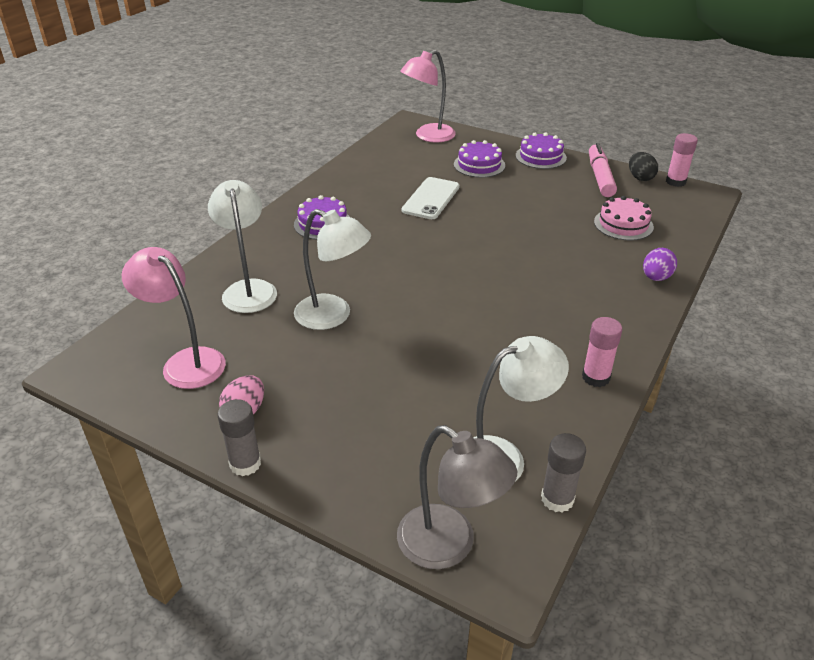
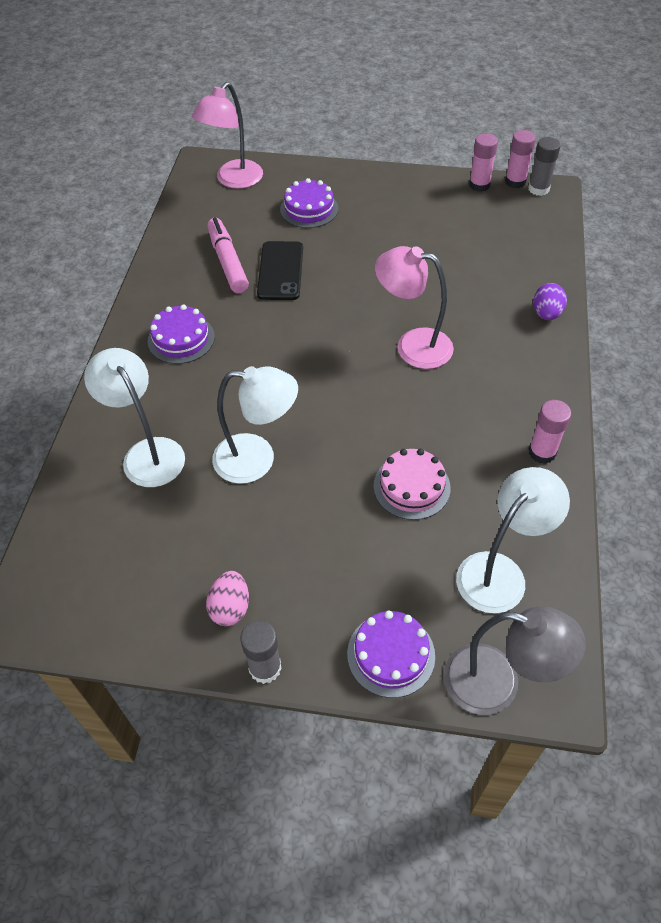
camera: 20 degrees left, 15 degrees up
pink lamp [122,247,226,389] -> pink lamp moved to [375,246,454,369]
white phone [402,177,460,219] -> black phone [257,241,303,300]
purple cake [516,133,567,169] -> purple cake moved to [347,610,435,698]
grey glue stick [541,433,586,512] -> grey glue stick moved to [528,137,561,196]
pink marker [589,143,617,197] -> pink marker moved to [207,218,249,293]
pink cake [594,196,654,240] -> pink cake moved to [374,449,451,520]
black egg [629,152,658,181] -> pink glue stick [469,133,498,192]

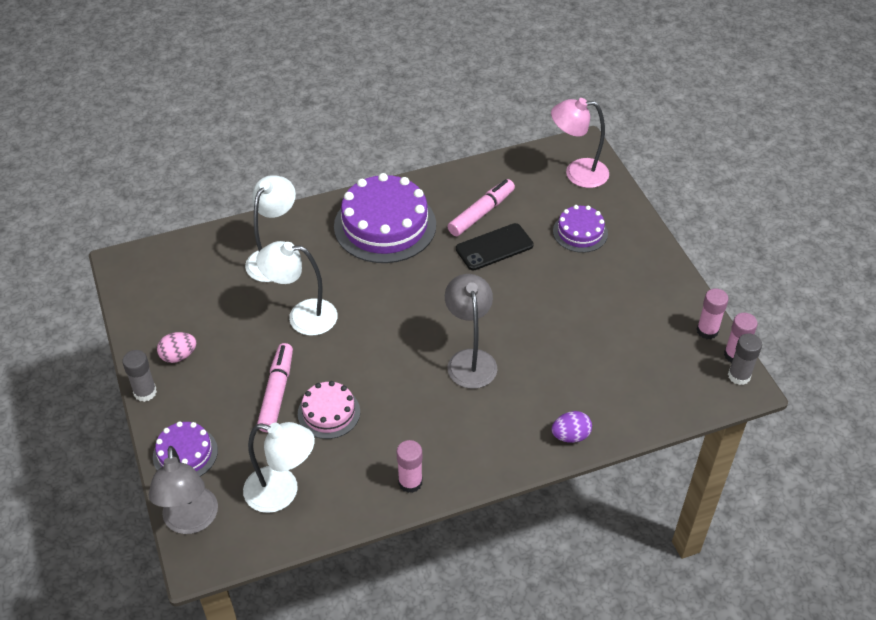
camera: 60 degrees right, 5 degrees down
purple cake [148,304,215,364] -> purple cake [334,173,436,263], size x1.88
white lamp [212,366,298,484] -> white lamp turned 120 degrees clockwise [256,241,337,336]
pink lamp [375,246,454,369] -> grey lamp [445,274,497,389]
none -> pink marker [257,343,293,432]

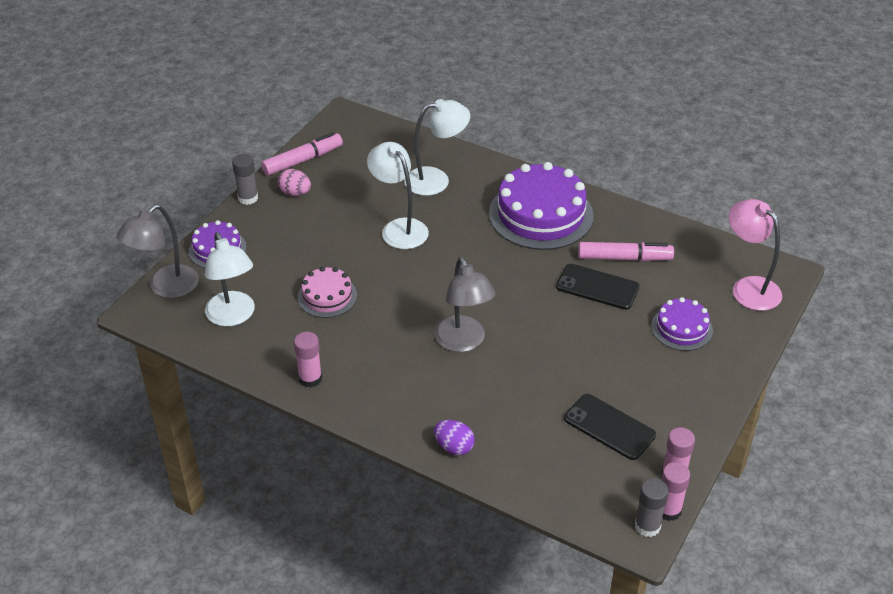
camera: 50 degrees right, 5 degrees down
pink marker [257,343,293,432] -> pink marker moved to [261,132,343,176]
grey lamp [445,274,497,389] -> grey lamp turned 120 degrees clockwise [434,257,495,352]
none -> black phone [564,394,656,460]

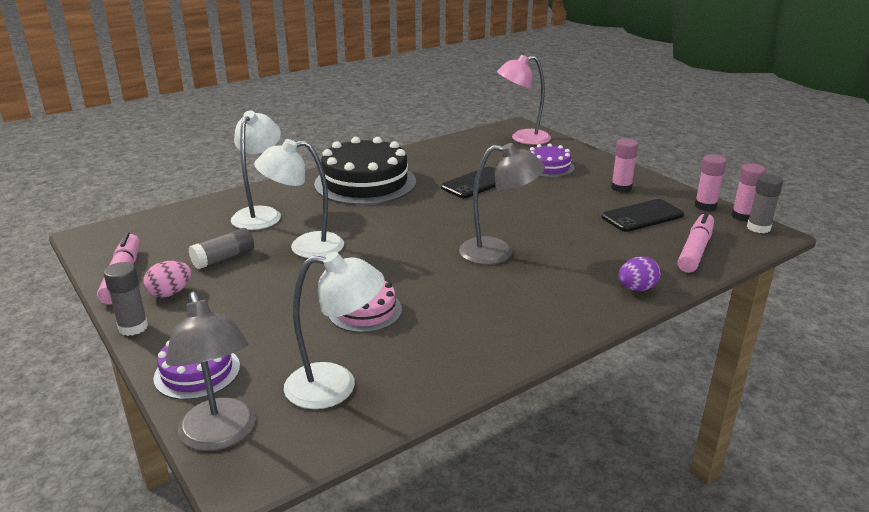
camera: 65 degrees left, 15 degrees down
pink glue stick [294,332,322,388] -> pink glue stick moved to [611,139,638,192]
purple cake [489,162,594,250] -> black cake [314,137,416,205]
pink marker [578,242,674,261] -> pink marker moved to [677,212,714,273]
none -> grey glue stick [188,228,254,269]

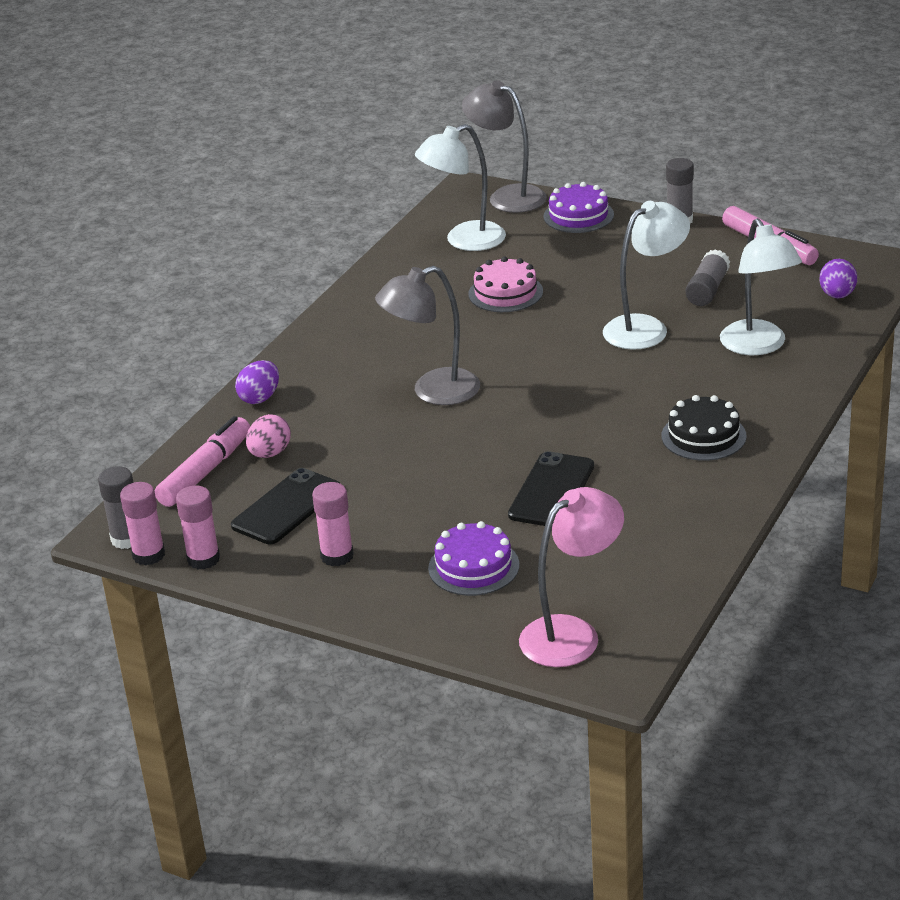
camera: 155 degrees right, 5 degrees up
pink egg [144,261,191,298] -> pink egg moved to [246,414,291,458]
black cake [314,137,416,205] -> black cake [662,395,747,461], size x0.53
pink marker [677,212,714,273] -> pink marker turned 150 degrees counterclockwise [155,416,250,507]
none -> purple egg [820,259,857,298]

